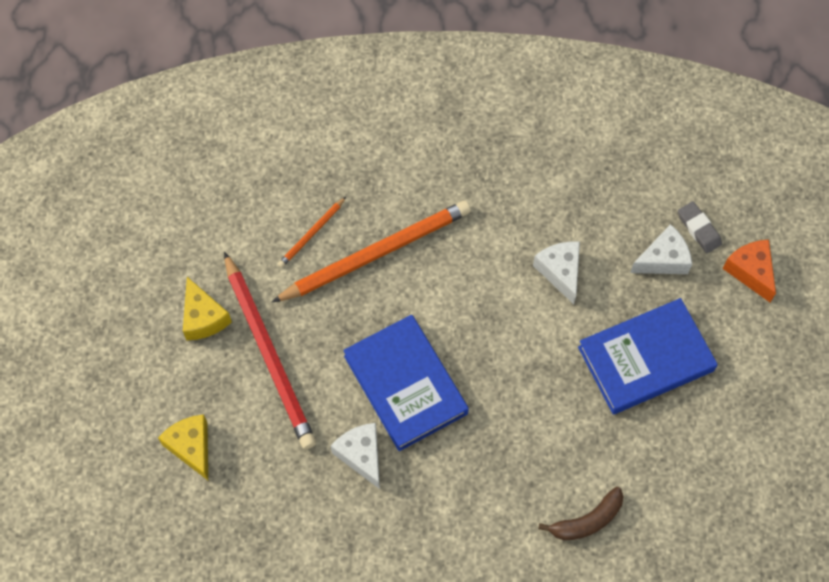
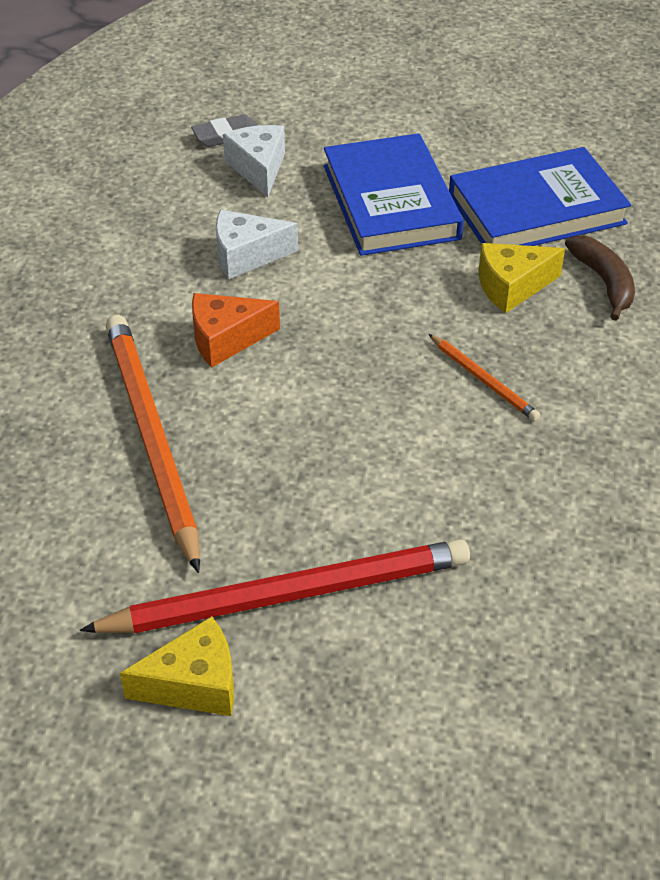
camera: 80 degrees left, 20 degrees down
yellow cheese [158,415,208,480] -> yellow cheese moved to [479,243,565,313]
orange pencil [278,197,346,268] -> orange pencil moved to [429,334,540,421]
white cheese [331,423,380,489] -> none
blue book [343,315,469,451] -> blue book moved to [449,147,631,246]
orange cheese [723,240,776,303] -> orange cheese moved to [192,293,280,368]

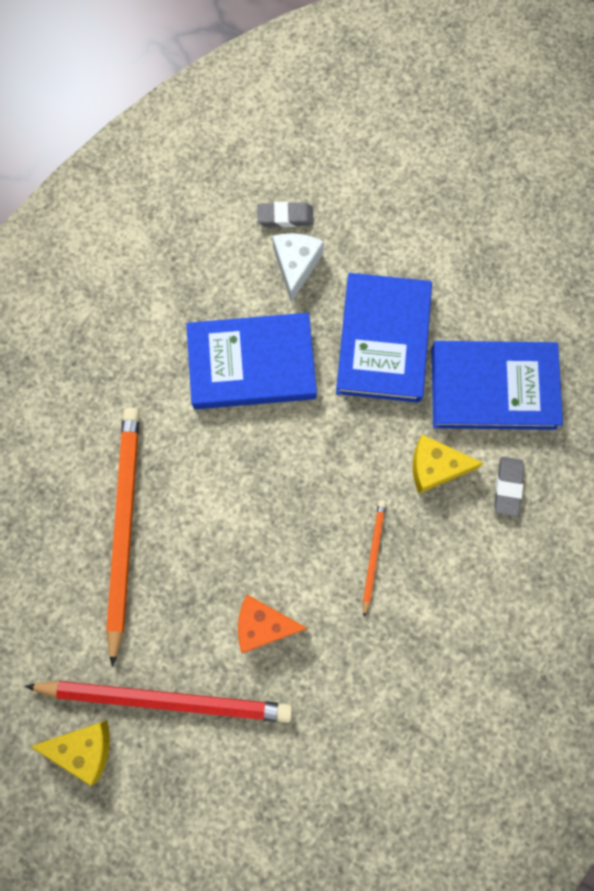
camera: 20 degrees right, 30 degrees up
orange cheese [192,293,280,368] -> orange cheese moved to [238,595,308,653]
white cheese [216,210,298,279] -> blue book [186,313,317,409]
orange pencil [429,334,540,421] -> orange pencil turned 150 degrees counterclockwise [363,500,386,617]
brown banana [565,235,635,321] -> grey eraser [494,457,524,517]

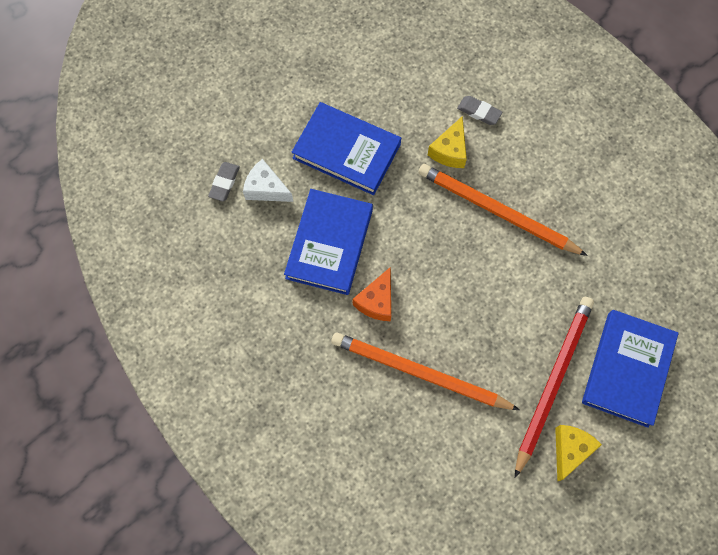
camera: 70 degrees left, 5 degrees down
orange cheese [238,595,308,653] -> orange cheese moved to [353,267,391,321]
orange pencil [363,500,386,617] -> orange pencil [418,164,588,256], size x2.19
blue book [431,341,563,430] -> blue book moved to [582,310,679,428]

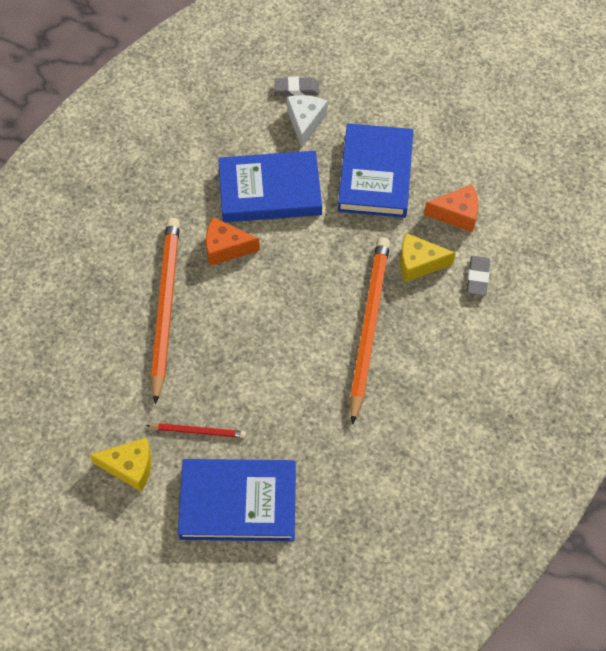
camera: 70 degrees right, 10 degrees down
red pencil [515,297,594,478] -> red pencil [146,423,246,438], size x0.46
none -> orange cheese [424,184,479,232]

